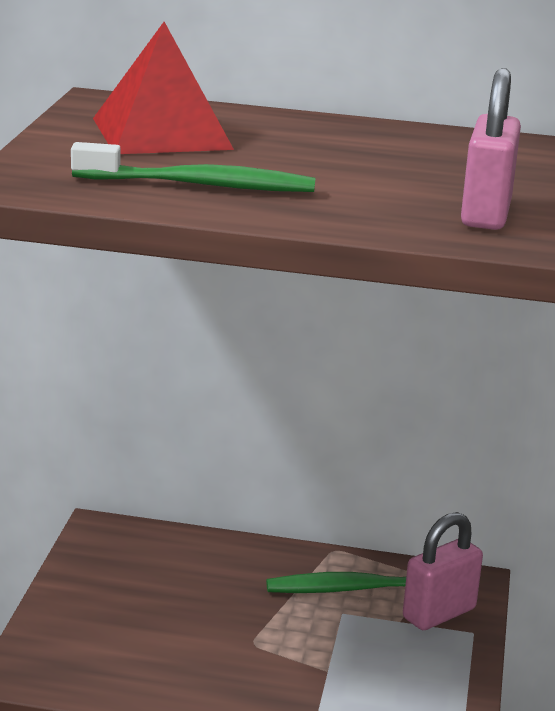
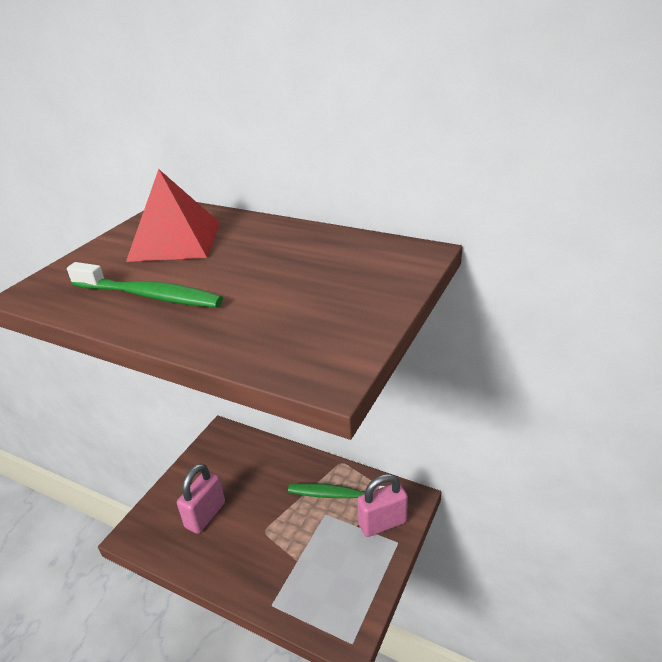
camera: 20 degrees right, 10 degrees up
pink padlock [461,68,521,230] -> pink padlock moved to [177,463,225,534]

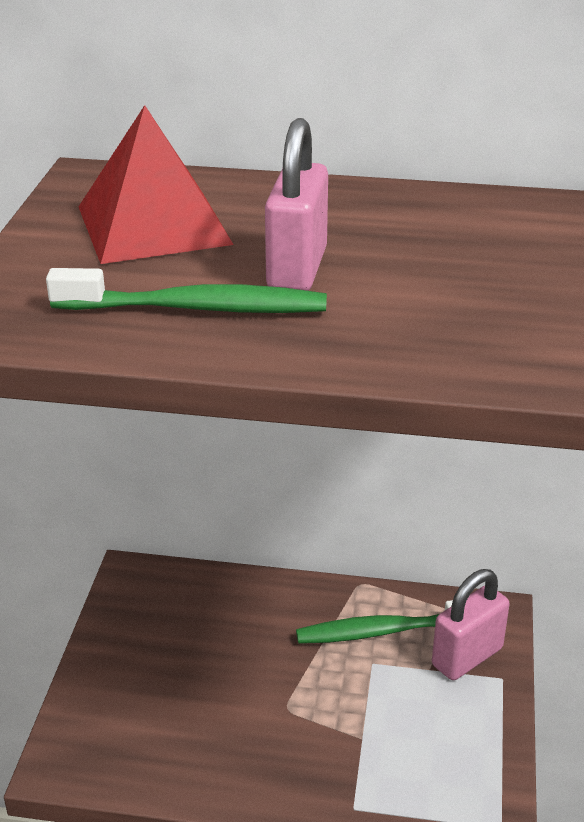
camera: 20 degrees left, 0 degrees up
pink padlock [177,463,225,534] -> pink padlock moved to [265,118,328,291]

